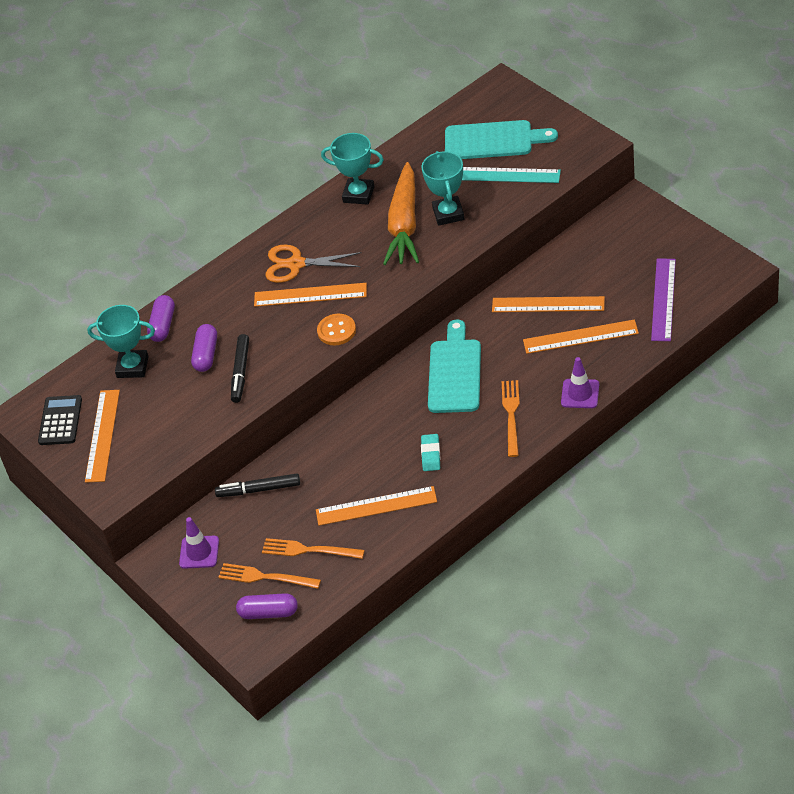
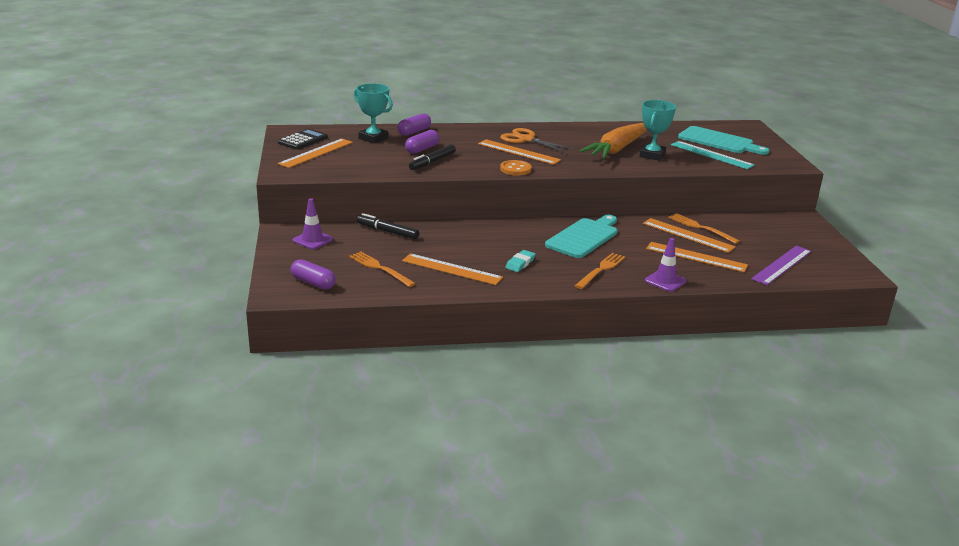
camera: 25 degrees right, 20 degrees down
orange fork [218,563,321,589] -> orange fork moved to [668,213,740,244]
turquoise trophy [321,133,384,205] -> none

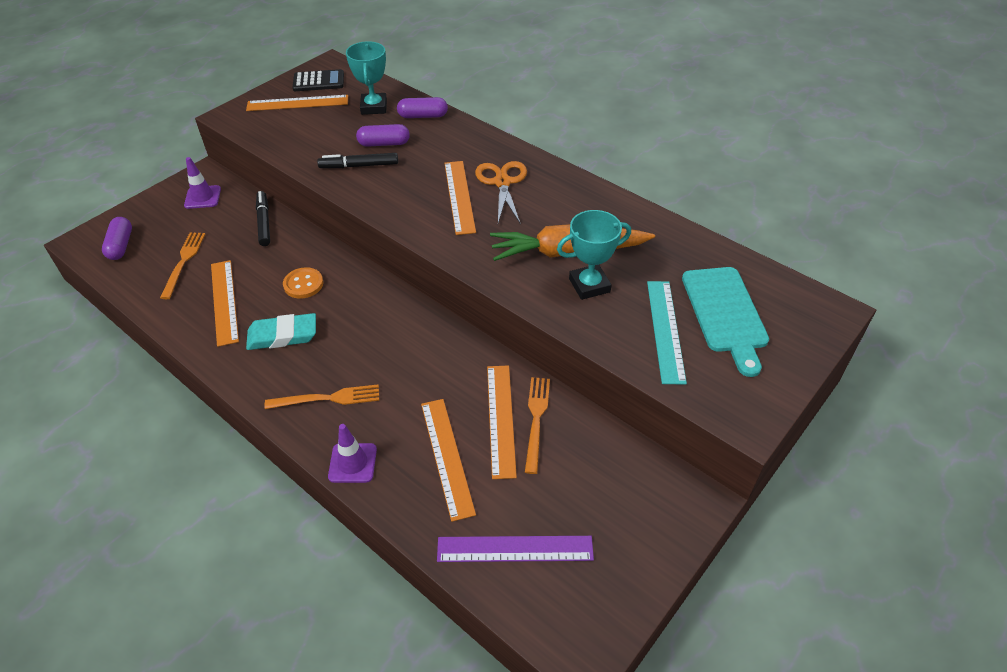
camera: 50 degrees right, 20 degrees up
orange button [500,160,532,176] -> orange button moved to [283,267,323,299]
turquoise eraser [505,250,536,272] -> turquoise eraser [246,313,316,350], size x1.62
turquoise cutting board [545,215,617,258] -> none

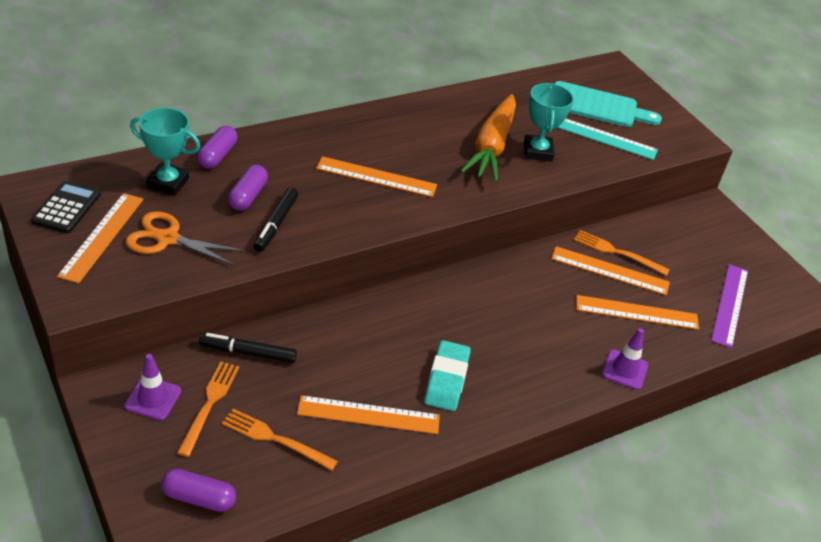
camera: 75 degrees left, 5 degrees down
orange fork [265,384,379,409] -> orange fork moved to [177,361,239,457]
orange button [283,267,323,299] -> none
orange scissors [475,161,527,224] -> orange scissors moved to [126,211,246,266]

